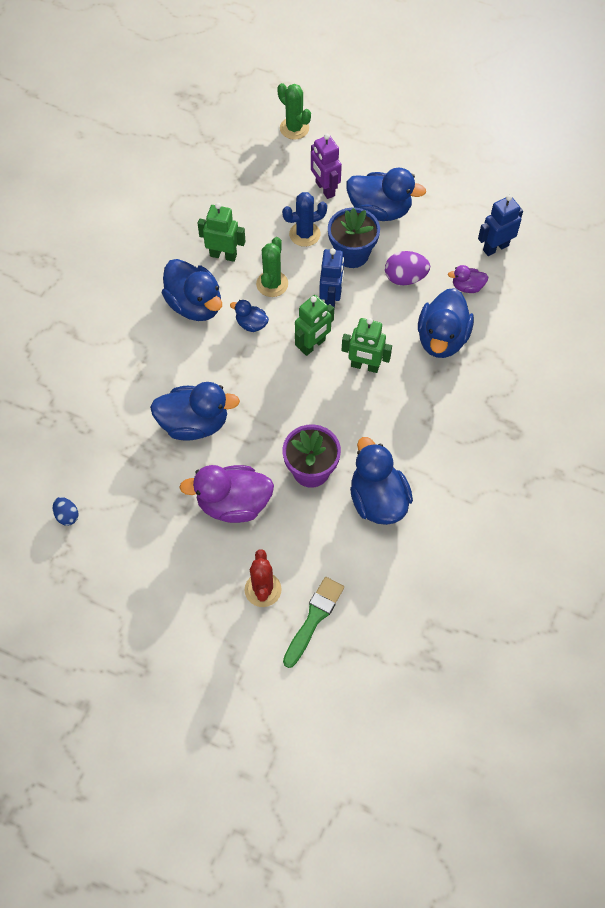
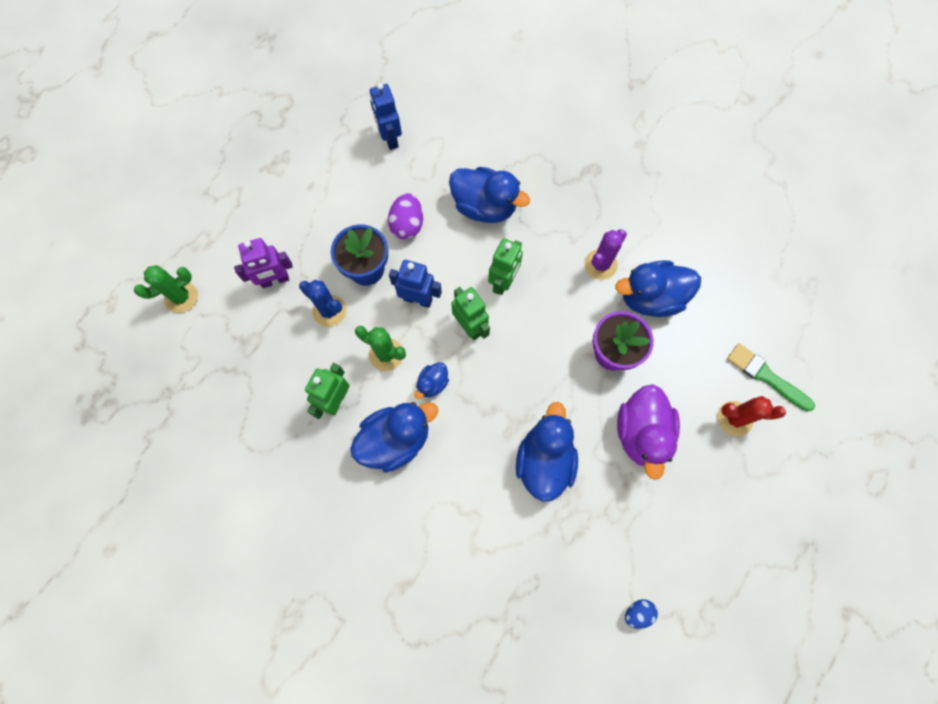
camera: 80 degrees left, 10 degrees up
blue cactus [282,192,327,247] -> blue cactus turned 45 degrees counterclockwise [299,280,346,327]
blue duck [346,168,426,221] -> none
purple duck [448,265,488,293] -> none
none -> purple cactus [584,229,627,280]

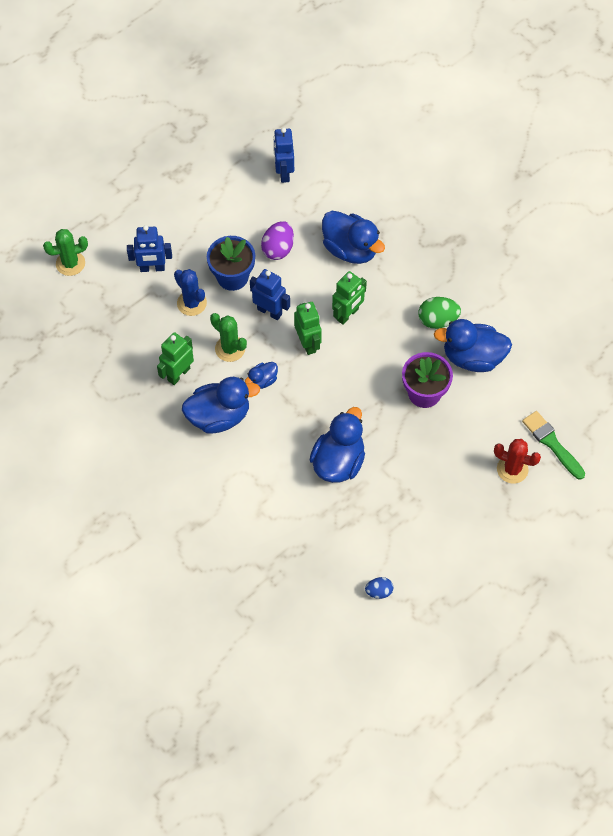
camera: 15 degrees right, 10 degrees down
purple robot [234,238,293,288] -> blue robot [127,225,172,272]
purple cactus [584,229,627,280] -> green egg [418,297,461,329]
purple duck [617,384,680,480] -> none

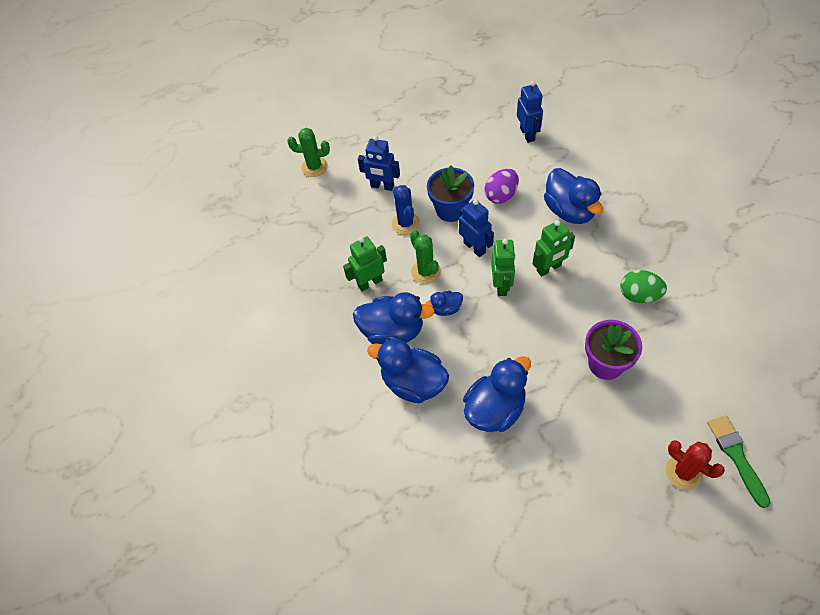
camera: 25 degrees right, 5 degrees down
blue robot [273,128,294,183] -> blue robot turned 150 degrees clockwise [517,81,543,143]
blue egg [365,577,393,599] -> none
blue duck [434,319,512,372] -> blue duck moved to [367,339,449,403]

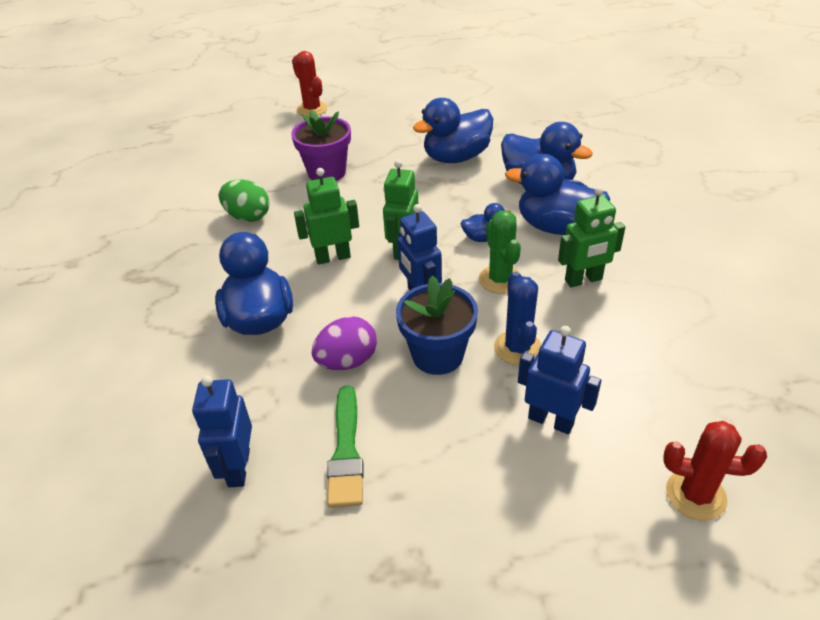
camera: 170 degrees left, 15 degrees down
green cactus [287,128,330,177] -> red cactus [663,421,767,521]
green brush [707,415,771,508] -> green brush moved to [327,385,364,508]

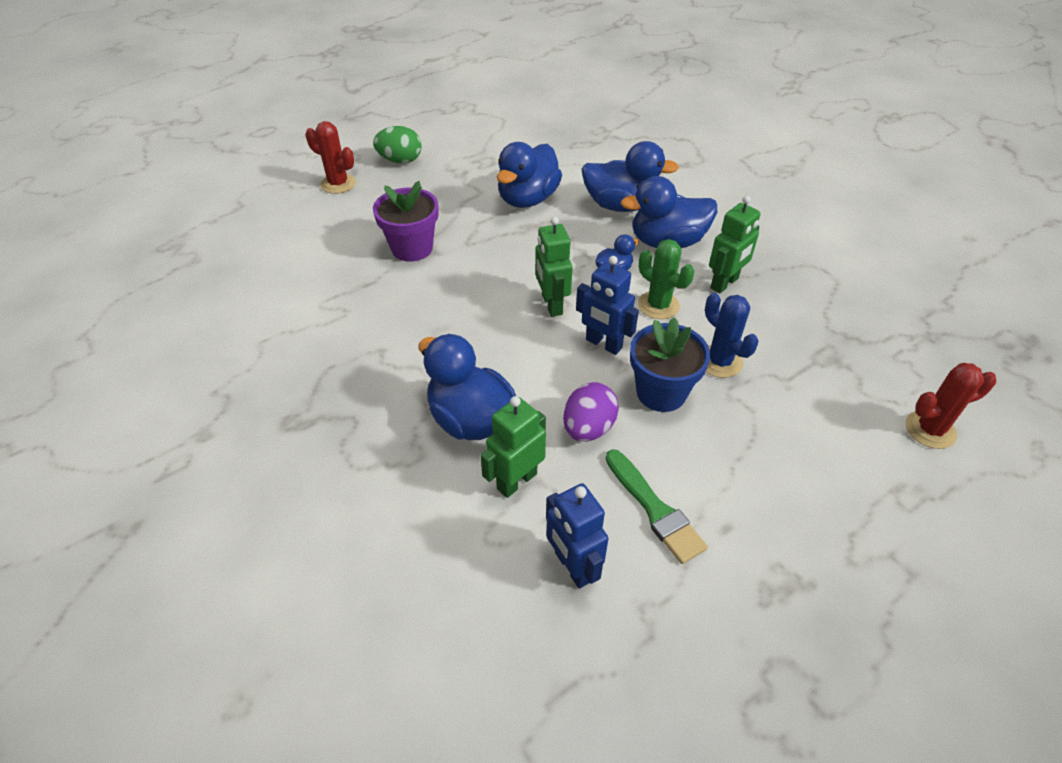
camera: 30 degrees left, 5 degrees up
green egg [219,179,269,222] -> green egg moved to [373,126,422,164]
green robot [294,168,359,265] -> green robot moved to [480,396,546,498]
blue robot [518,326,601,434] -> none

